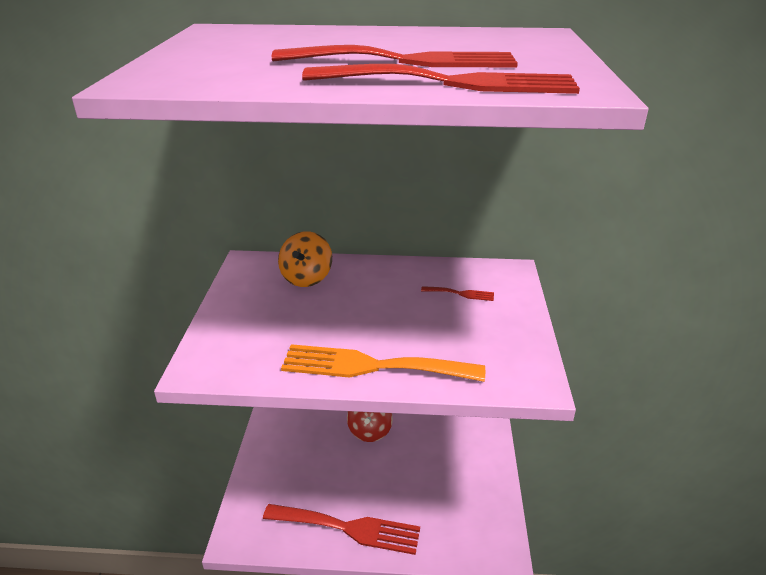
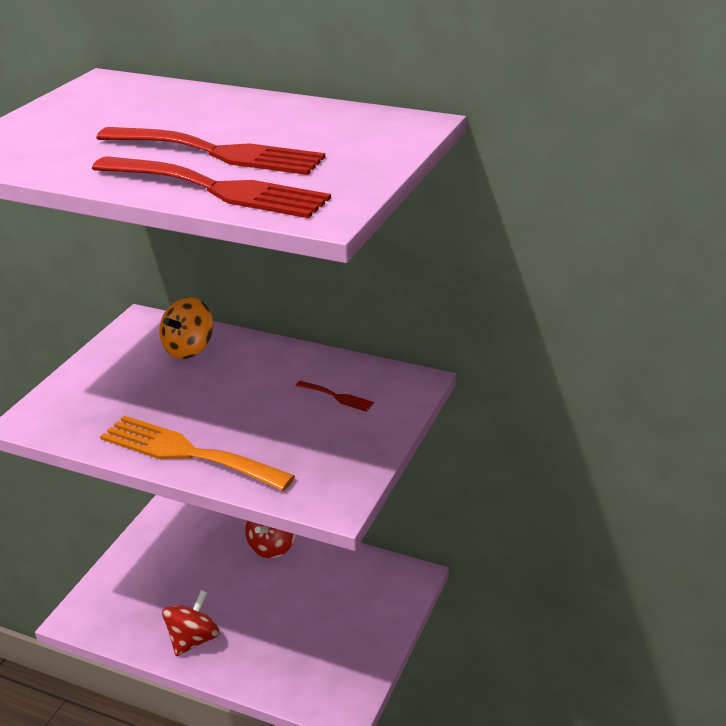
camera: 20 degrees right, 0 degrees up
red fork [263,504,420,555] -> red spinning top [162,590,220,656]

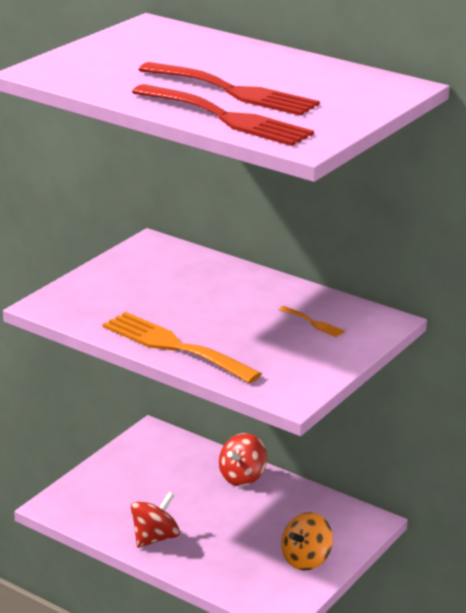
camera: 10 degrees right, 5 degrees down
orange spinning top [159,297,213,359] -> orange spinning top moved to [282,512,333,570]
red fork [296,381,374,412] -> orange fork [279,306,345,337]

